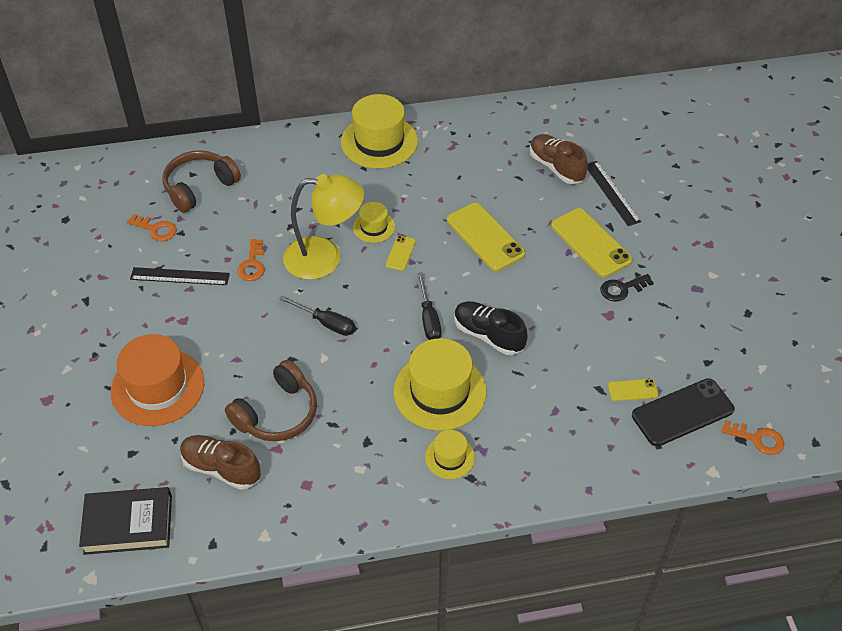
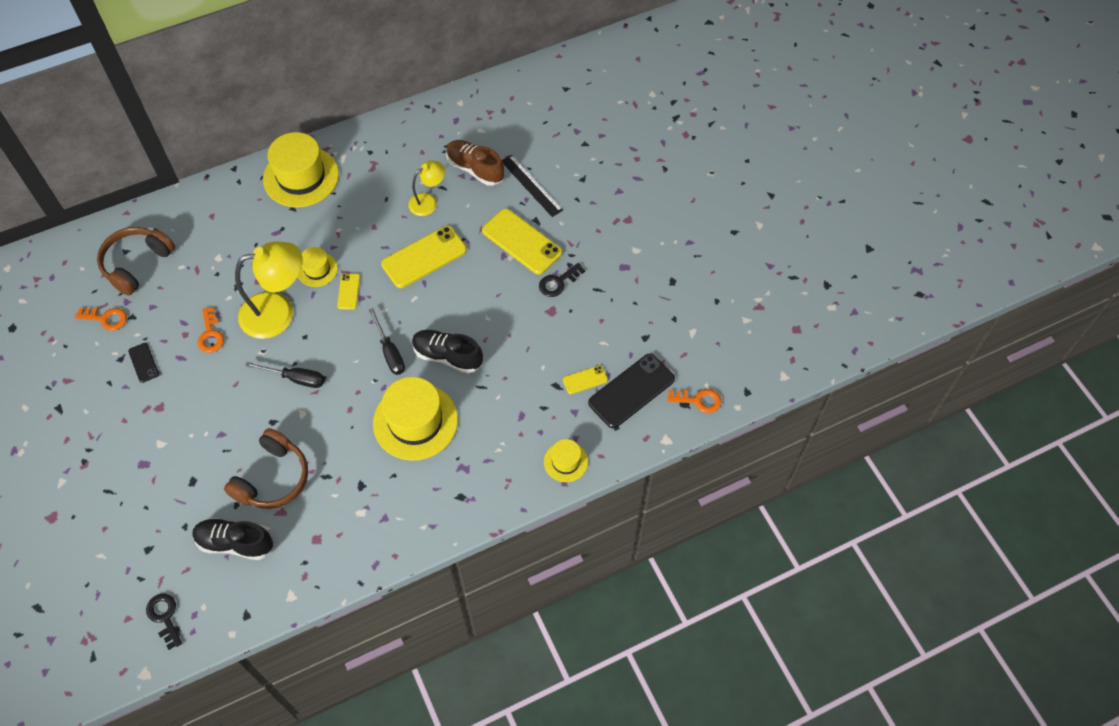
camera: 15 degrees left, 10 degrees up
black book [79,487,172,555] -> black key [146,594,182,650]
orange hat [111,334,204,426] -> none
black ruler [130,267,230,285] -> black phone [128,343,159,383]
brown shoe [180,435,261,490] -> black shoe [192,518,273,560]
yellow hat [425,430,475,479] -> yellow hat moved to [544,439,588,482]
yellow phone [447,203,525,271] -> yellow phone turned 75 degrees counterclockwise [381,226,467,288]
none -> yellow lamp [408,161,445,216]

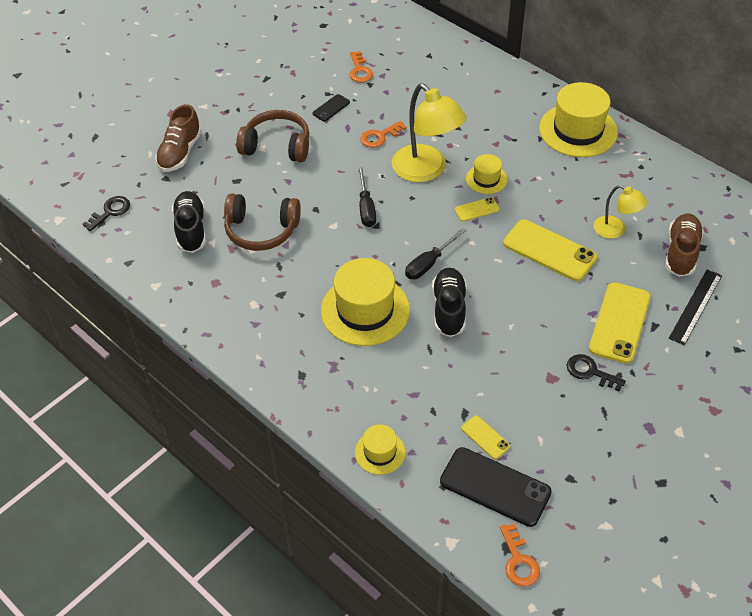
camera: 70 degrees right, 10 degrees down
brown headphones [97,227,175,296] -> brown headphones moved to [236,110,309,162]
none -> brown shoe [155,104,202,172]

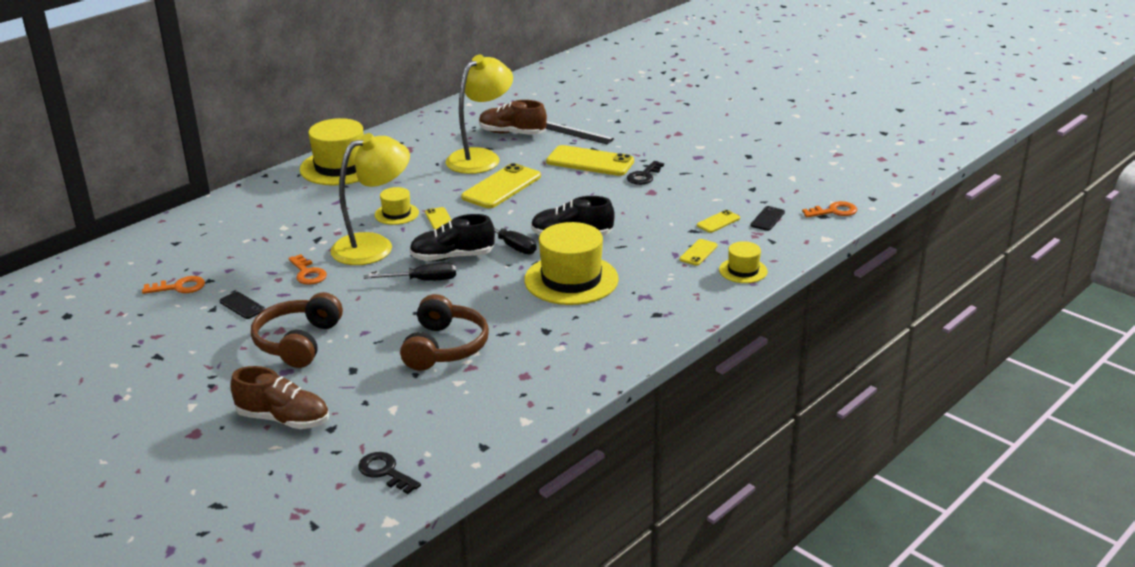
camera: 90 degrees left, 20 degrees down
black shoe [172,191,206,253] -> black shoe moved to [409,214,495,261]
black phone [440,447,552,527] -> black phone [751,206,785,231], size x0.49
yellow lamp [593,185,647,239] -> yellow lamp [446,55,513,174], size x1.82
none -> yellow phone [679,239,718,266]

